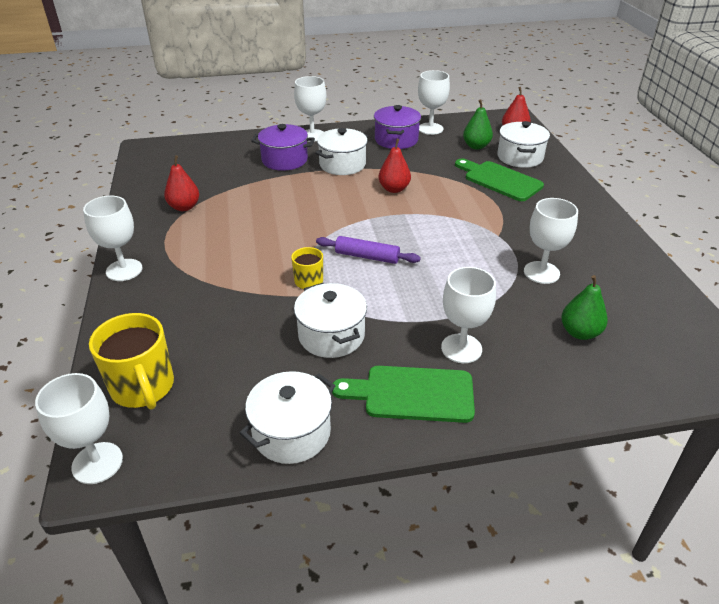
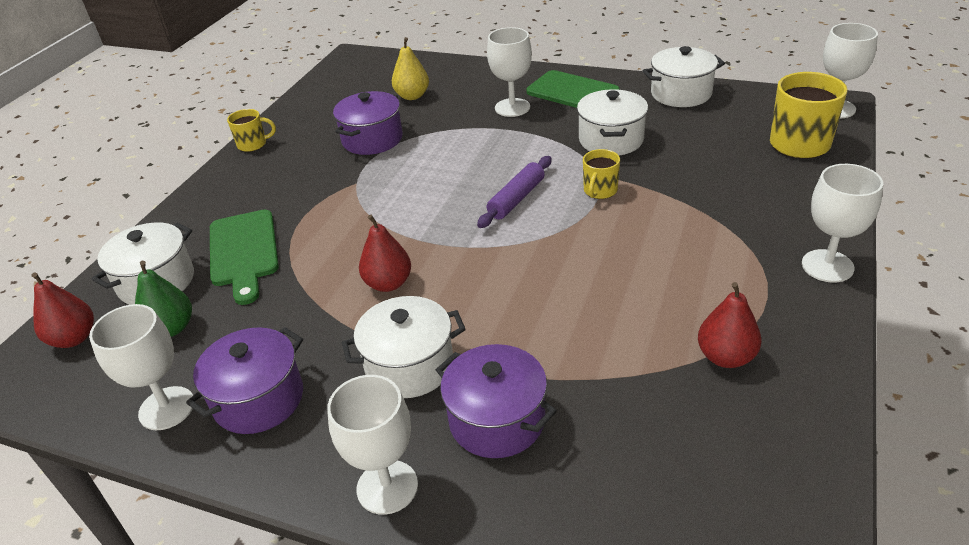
camera: 145 degrees left, 0 degrees up
purple rolling pin [316,236,421,264] -> purple rolling pin turned 75 degrees clockwise [477,156,552,228]
white goblet [524,198,578,284] -> purple pot [333,91,403,155]
green pear [561,275,608,340] -> yellow pear [392,37,429,100]
none -> yellow mug [227,109,276,152]

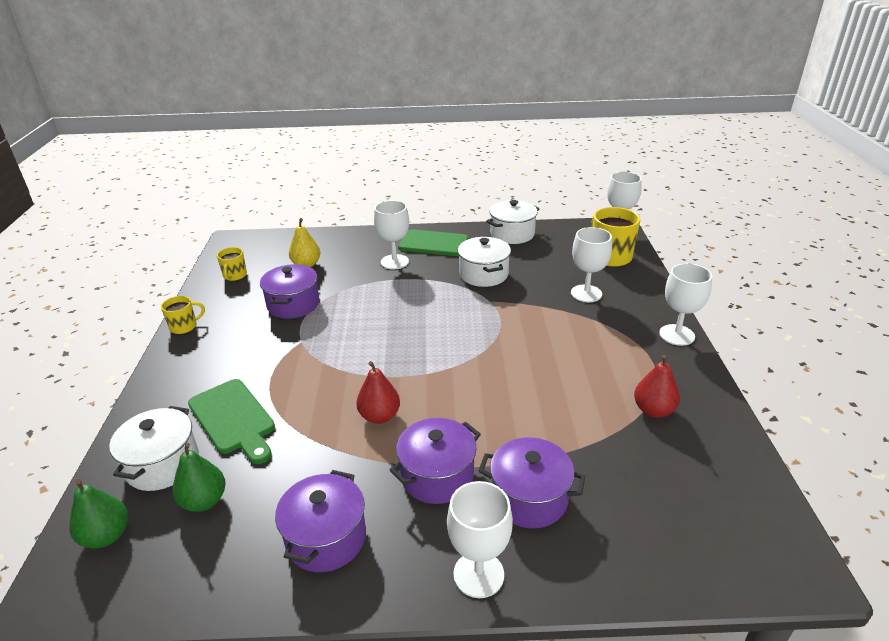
camera: 25 degrees left, 5 degrees down
red pear [32,272,94,348] -> green pear [69,479,128,549]
white goblet [89,304,193,430] -> white goblet moved to [571,227,612,302]
white pot [342,296,466,398] -> purple pot [390,418,481,504]
purple rolling pin [477,156,552,228] -> none
yellow mug [583,149,620,199] -> yellow mug moved to [217,247,247,281]

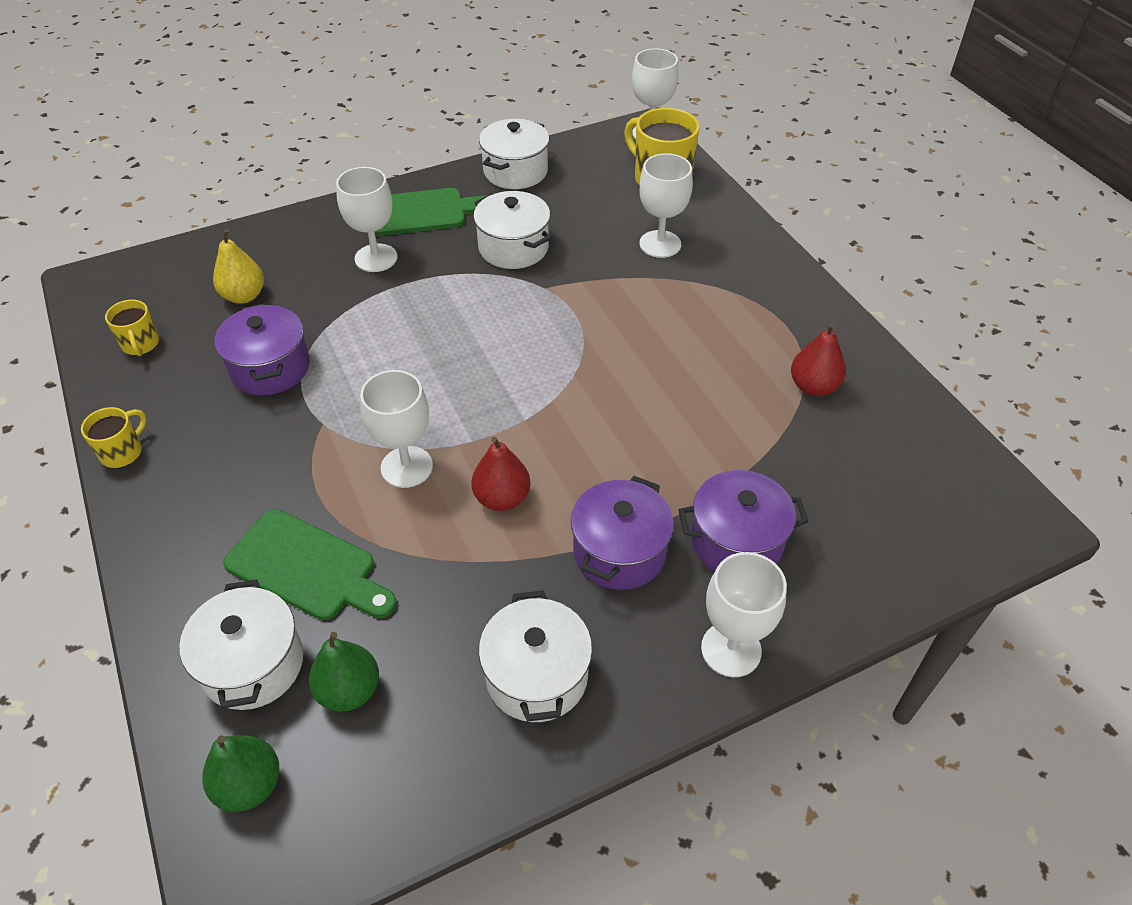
camera: 25 degrees left, 15 degrees up
purple pot [275,470,366,572] -> white pot [479,590,592,722]
white goblet [659,263,712,346] -> white goblet moved to [360,370,433,488]

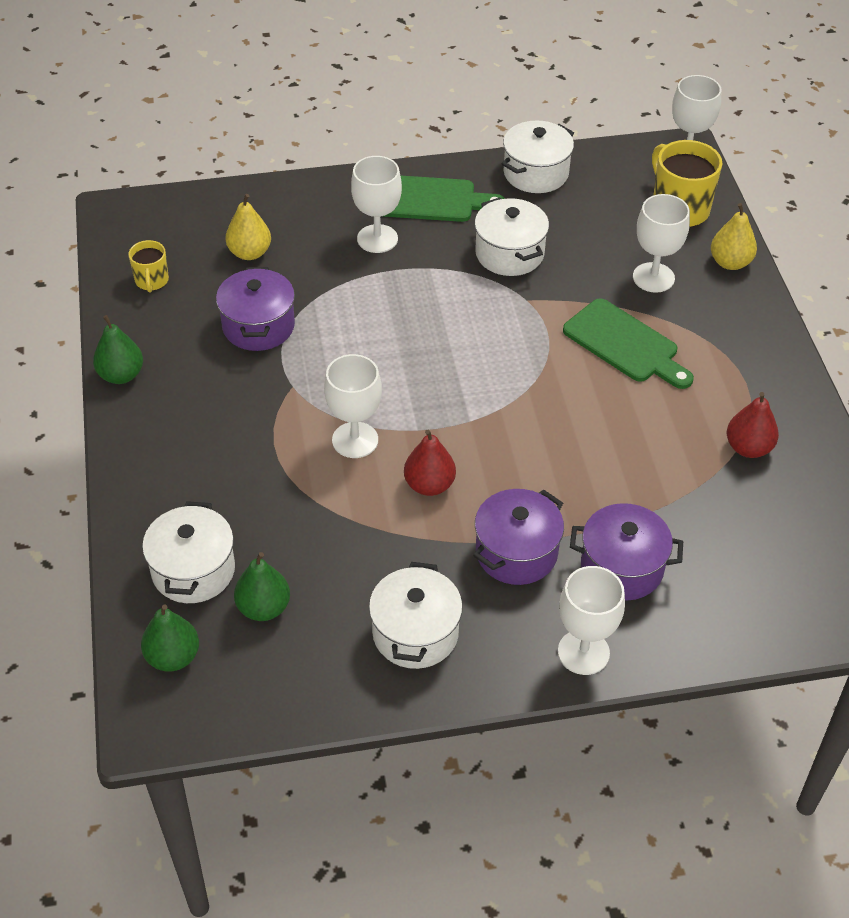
camera: 15 degrees right, 0 degrees up
yellow mug [81,407,147,468] -> green pear [93,315,143,384]
green cutting board [223,509,396,620] -> green cutting board moved to [563,298,694,389]
none -> yellow pear [711,203,757,270]

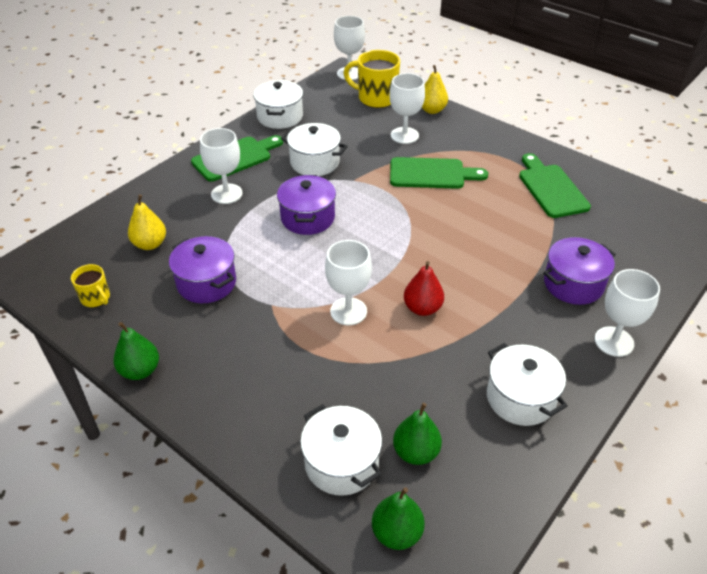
camera: 40 degrees left, 5 degrees down
purple pot [473,489,564,585] -> purple pot moved to [277,175,336,235]
red pear [727,392,779,458] -> green cutting board [519,153,591,218]

